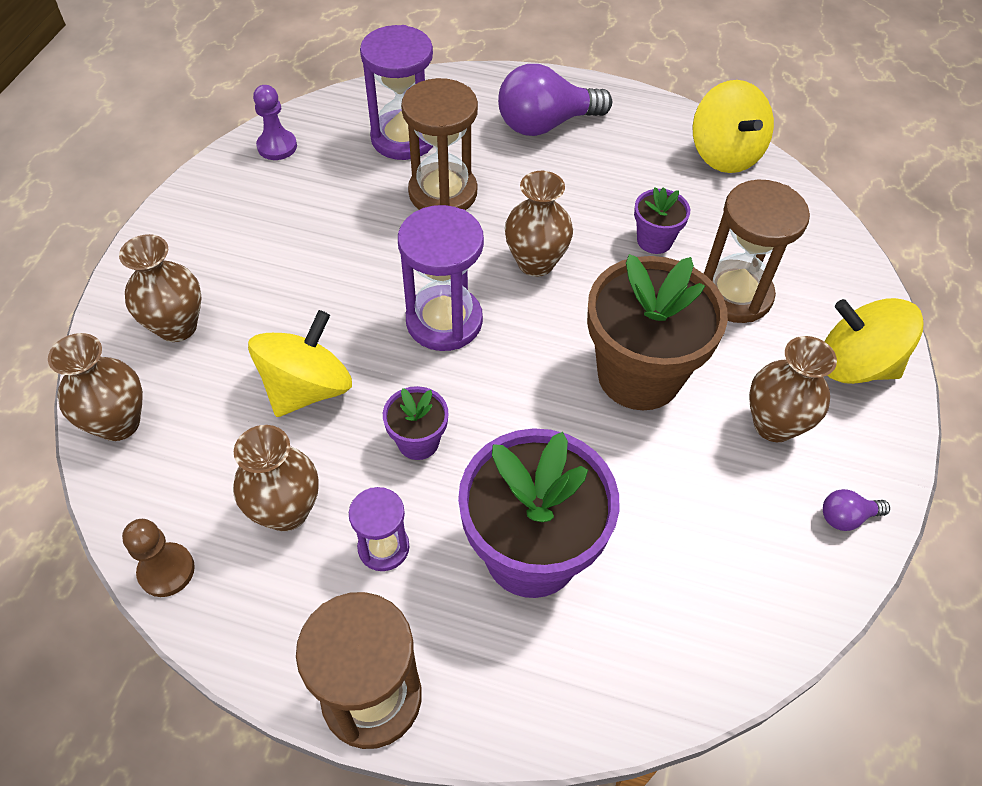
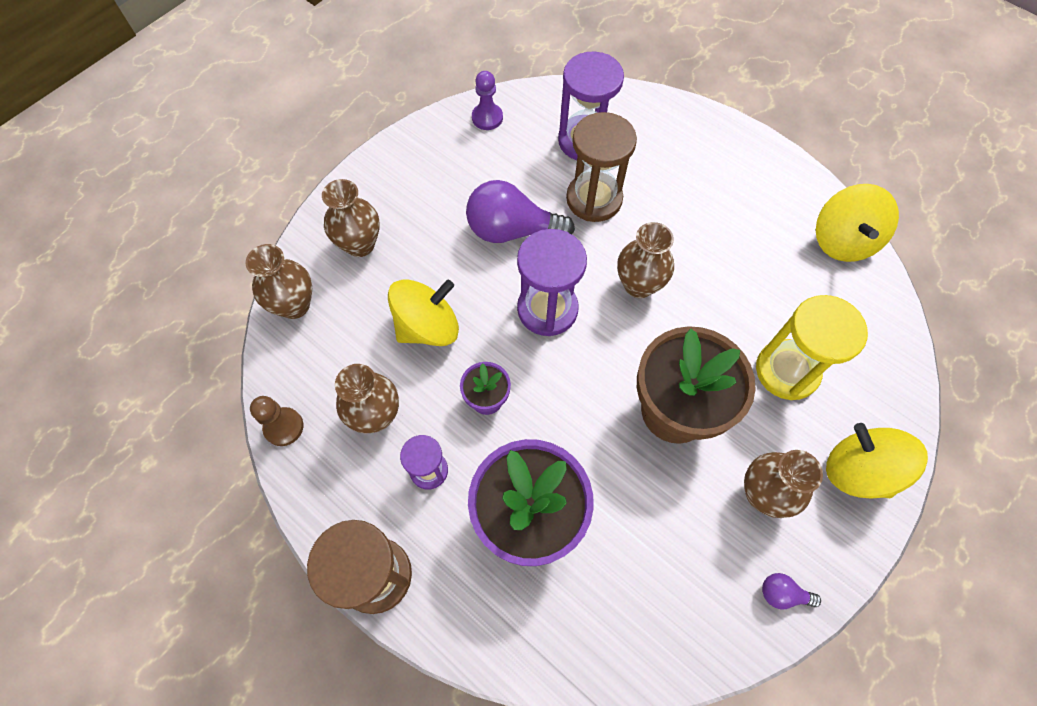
camera: 25 degrees right, 10 degrees up
purple light bulb [498,64,612,136] -> purple light bulb moved to [466,180,575,243]
purple flower pot [634,187,690,254] -> none
brown hourglass [703,180,810,323] -> yellow hourglass [756,295,868,400]

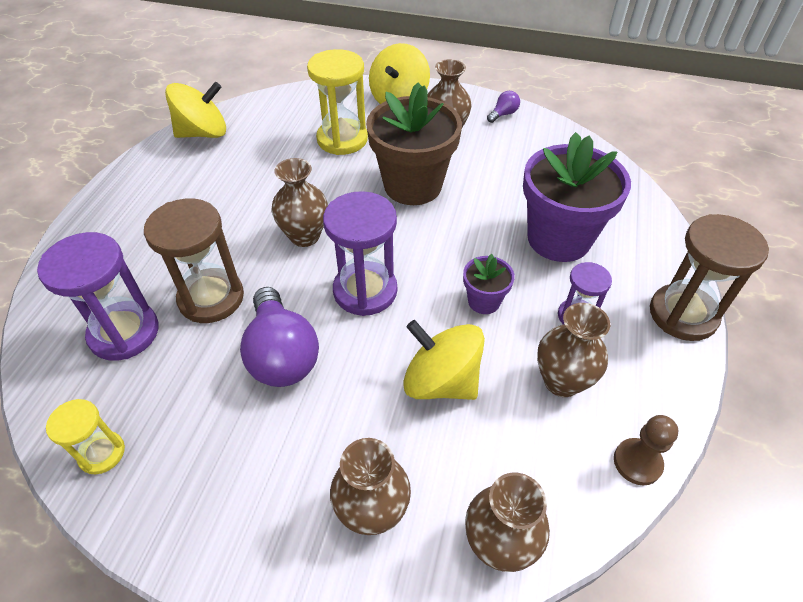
camera: 115 degrees left, 15 degrees down
purple pawn [472,71,503,130] -> yellow hourglass [46,399,125,474]
purple light bulb [762,573,821,609] -> purple light bulb turned 120 degrees counterclockwise [487,91,520,123]

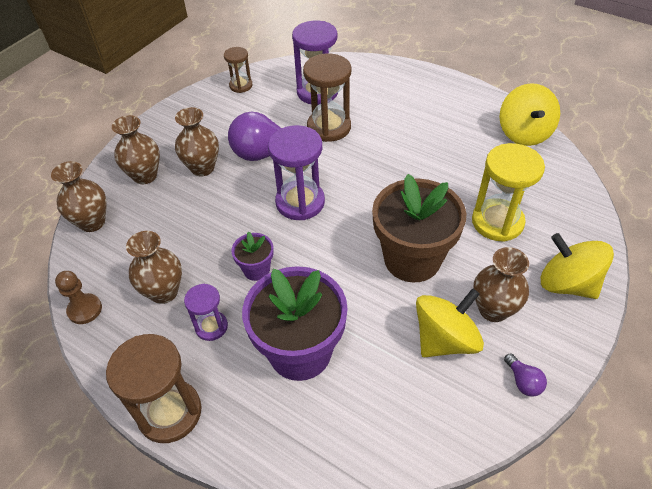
camera: 110 degrees right, 0 degrees up
yellow hourglass [46,399,125,474] -> brown hourglass [224,47,252,93]
brown vase [272,158,328,247] -> brown vase moved to [175,107,219,176]
yellow spinning top [403,320,485,400] -> yellow spinning top moved to [416,288,484,357]

